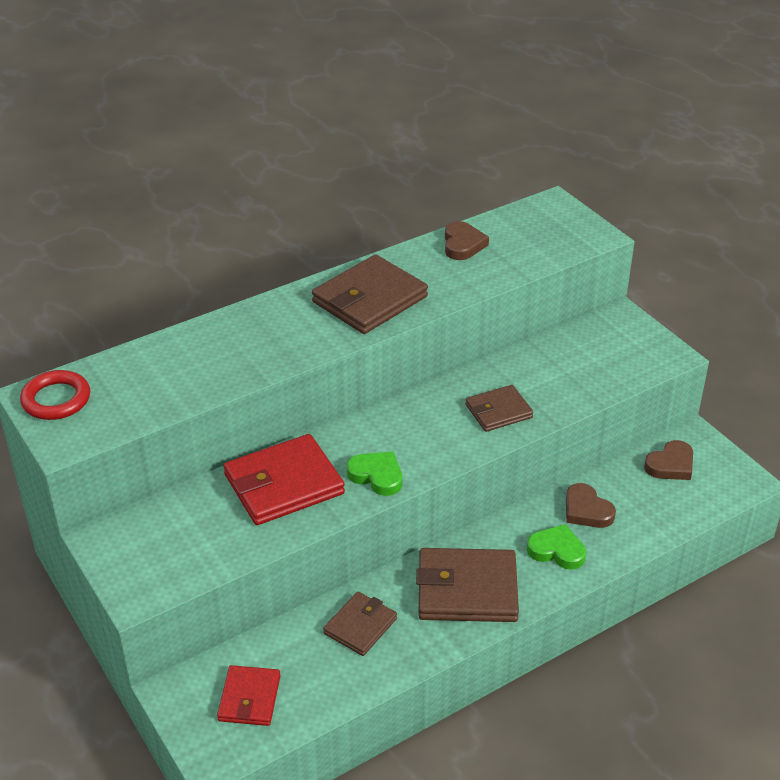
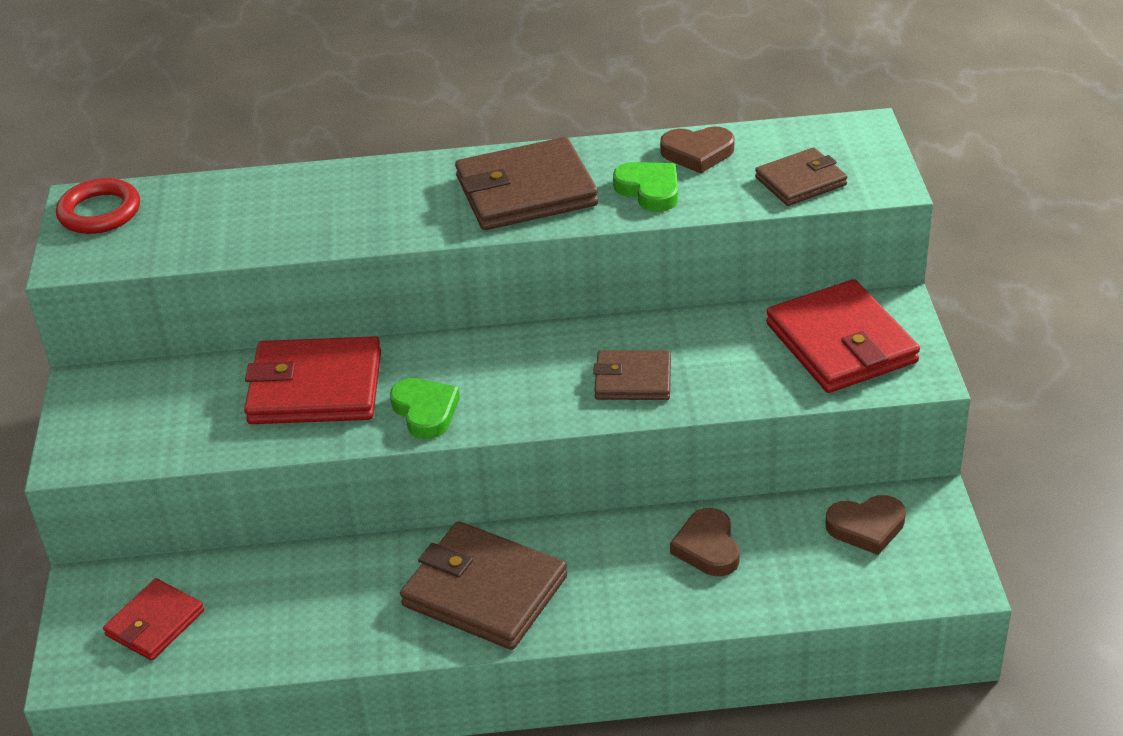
camera: 30 degrees right, 0 degrees up
brown wallet [323,591,397,656] -> brown wallet moved to [755,147,847,206]
brown heart [445,221,489,260] -> brown heart turned 60 degrees clockwise [660,127,735,173]
green heart [527,524,586,570] -> green heart moved to [613,162,678,212]
none -> red wallet [766,279,920,393]

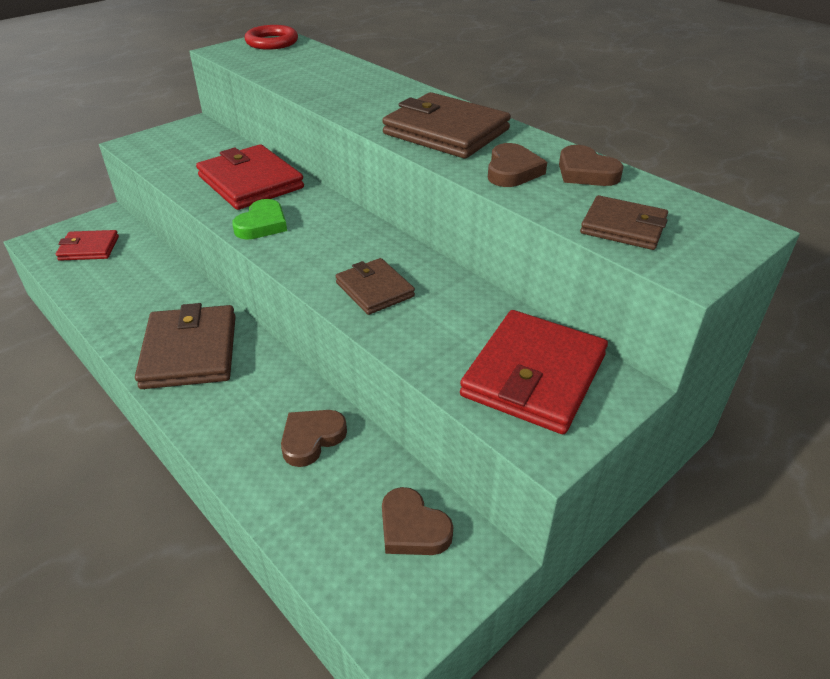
camera: 50 degrees right, 0 degrees up
green heart [613,162,678,212] -> brown heart [488,143,547,187]

